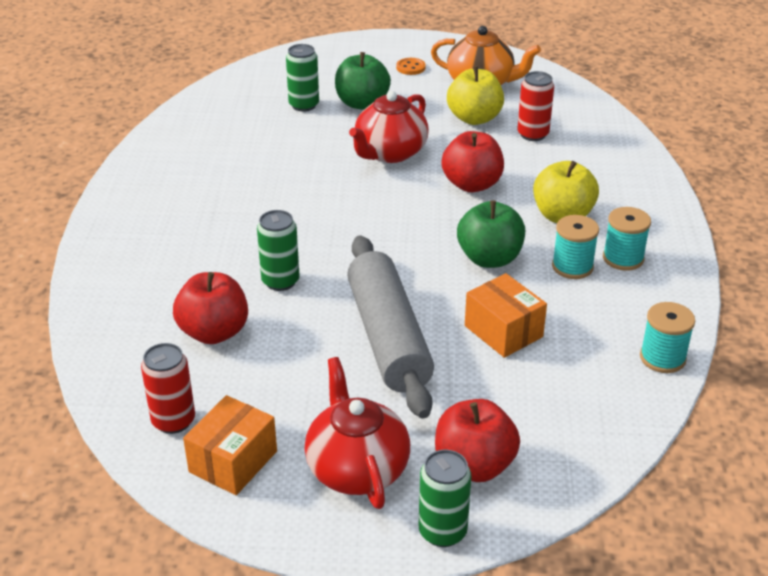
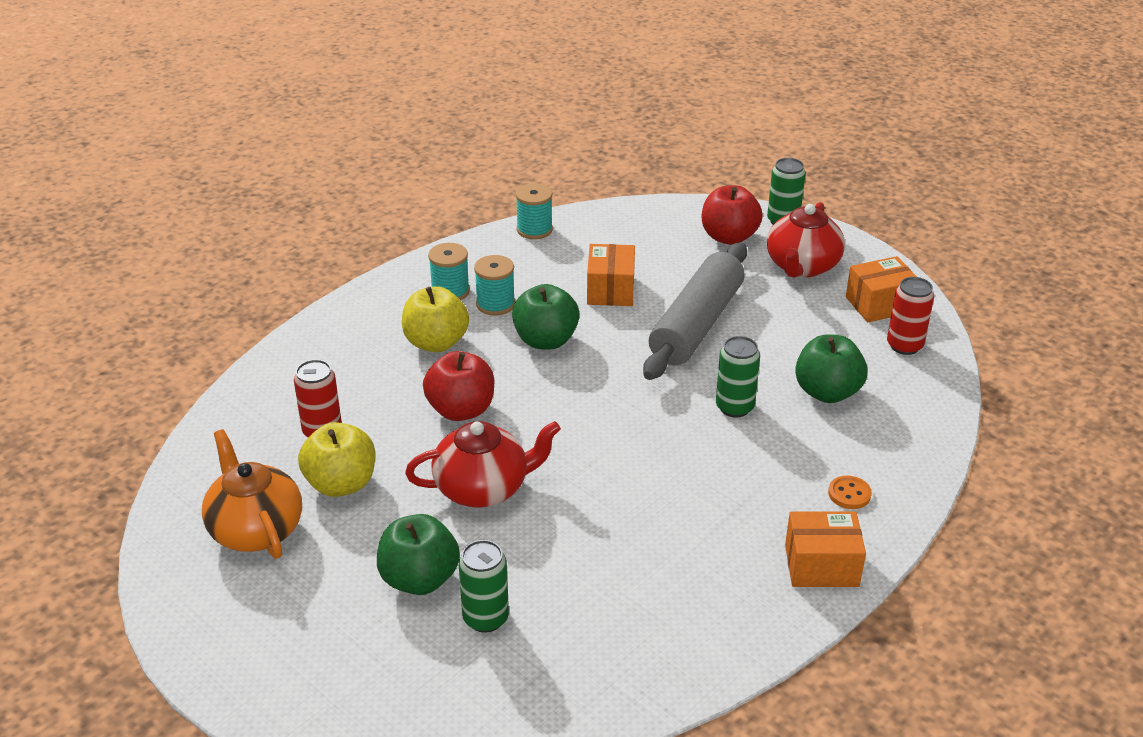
camera: 140 degrees left, 0 degrees up
red apple [173,272,248,344] -> green apple [795,334,868,403]
orange button [396,58,426,75] -> orange button moved to [828,476,872,509]
none -> orange box [785,511,866,587]

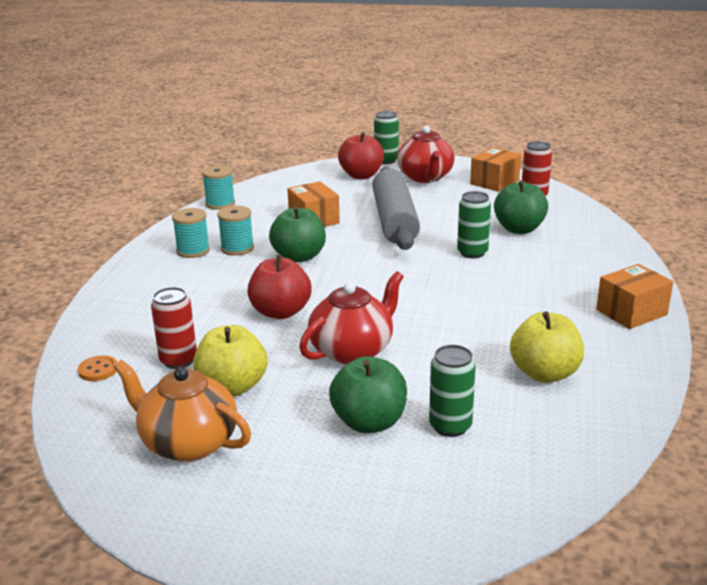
camera: 30 degrees left, 10 degrees down
yellow apple [402,286,469,352] -> yellow apple moved to [510,311,584,383]
orange button [828,476,872,509] -> orange button moved to [78,355,117,381]

